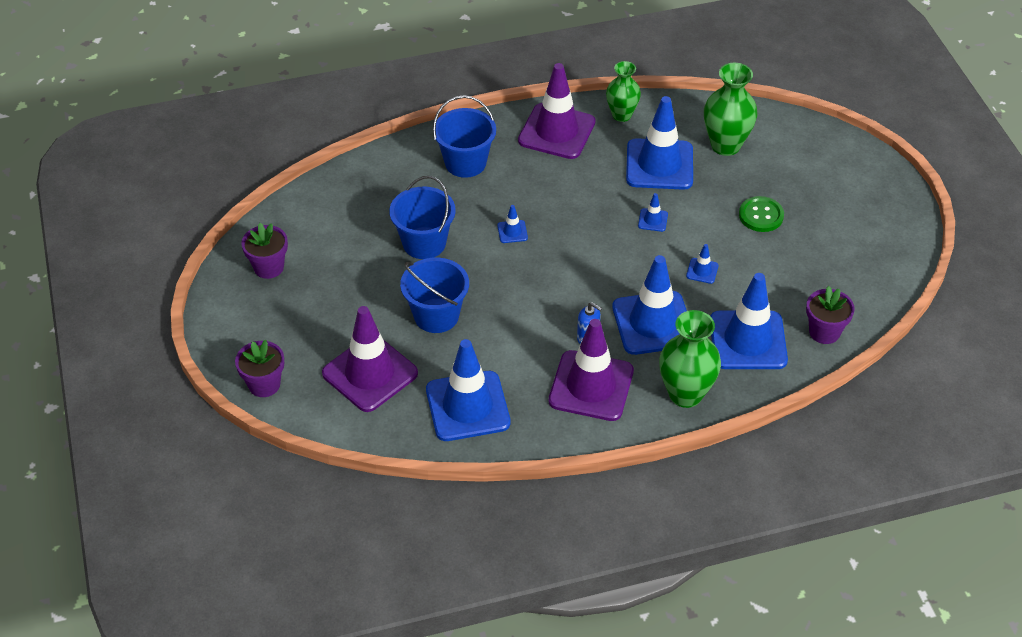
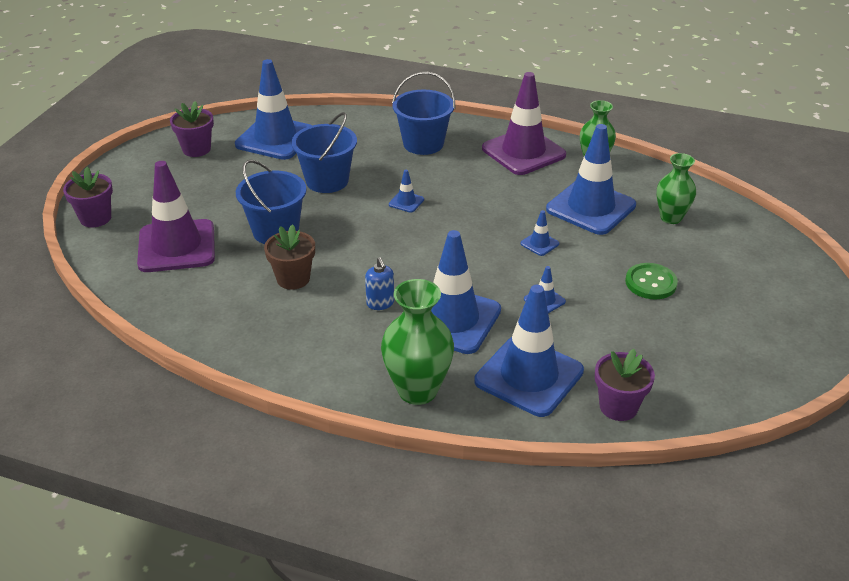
camera: 35 degrees right, 10 degrees down
blue traffic cone [426,339,511,441] -> blue traffic cone moved to [235,59,312,160]
purple traffic cone [549,319,634,421] -> none
green vase [704,63,757,156] -> green vase [657,153,696,224], size x0.66
none -> brown flower pot [264,224,315,290]

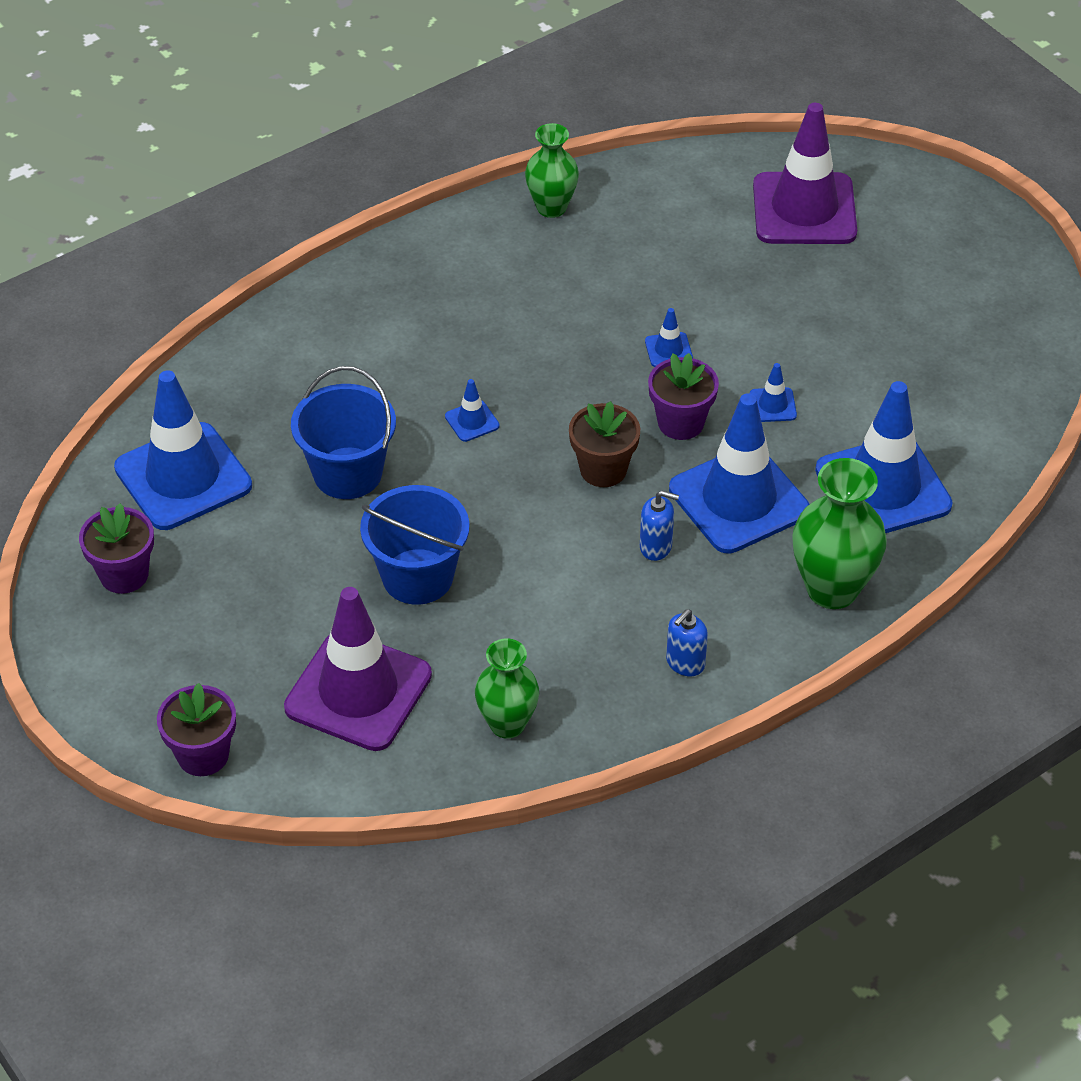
camera: 55 degrees left, 10 degrees up
brown flower pot [264,224,315,290] -> brown flower pot moved to [569,401,640,487]
blue bucket [392,72,455,155] -> none
purple traffic cone [482,72,566,175] -> purple traffic cone moved to [753,103,857,244]
blue traffic cone [546,124,636,235] -> none
purple flower pot [595,349,655,421] -> purple flower pot moved to [648,353,719,440]
green button [625,263,678,299] -> none
green vase [657,153,696,224] -> green vase moved to [475,638,539,739]
none -> blue soap dispenser [666,609,708,676]

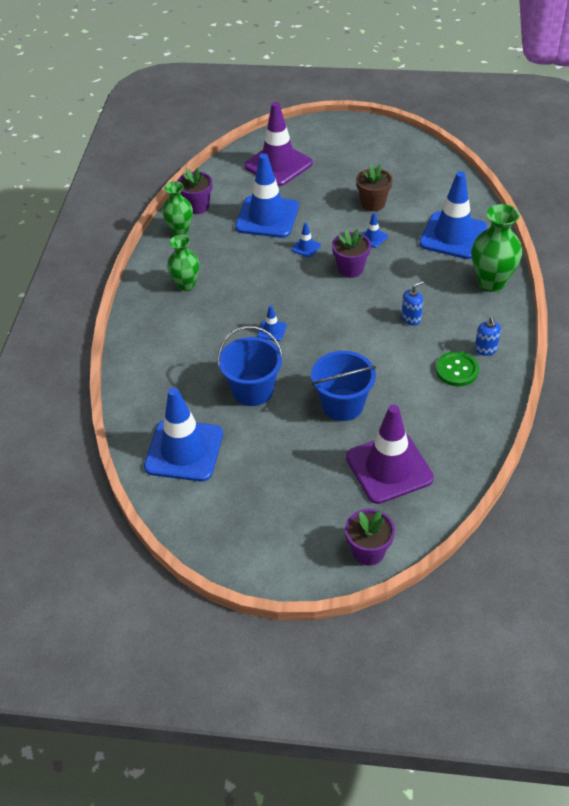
camera: 45 degrees left, 0 degrees up
purple flower pot [79,503,154,594] -> purple flower pot moved to [177,168,213,214]
green vase [475,638,539,739] -> green vase moved to [167,235,199,291]
brown flower pot [569,401,640,487] -> brown flower pot moved to [356,164,393,211]
blue traffic cone [669,393,810,554] -> blue traffic cone moved to [235,153,299,238]
none -> green button [435,351,479,386]

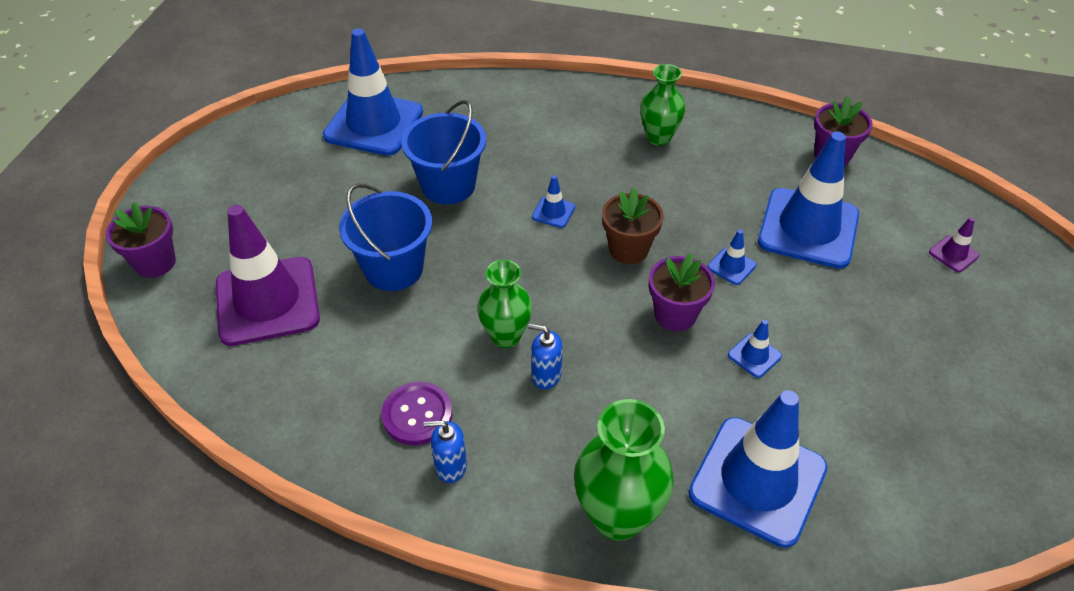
camera: 95 degrees right, 0 degrees up
green vase [162,181,193,236] -> green vase moved to [477,260,532,348]
purple traffic cone [244,102,313,186] -> purple traffic cone [929,217,979,272], size x0.41
brown flower pot [356,164,393,211] -> brown flower pot moved to [602,188,664,264]
blue soap dispenser [401,281,424,325] -> blue soap dispenser turned 135 degrees clockwise [528,324,563,389]
green button [435,351,479,386] -> purple button [381,382,453,445]

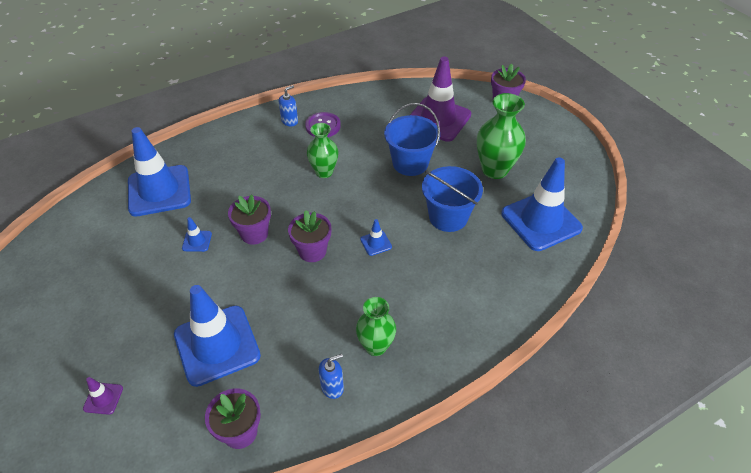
camera: 135 degrees right, 0 degrees up
blue soap dispenser [528,324,563,389] -> blue soap dispenser moved to [319,354,344,399]
green vase [574,399,674,541] -> green vase moved to [477,93,526,179]
brown flower pot [602,188,664,264] -> purple flower pot [288,210,331,262]
blue traffic cone [708,230,756,285] -> none

